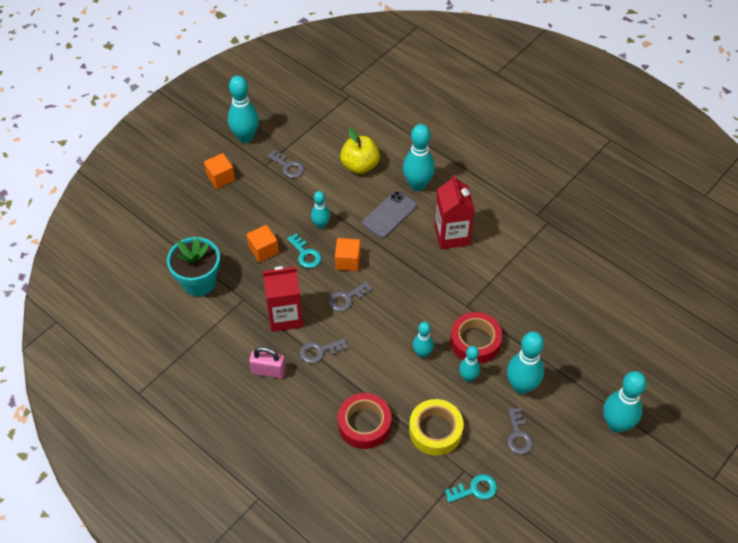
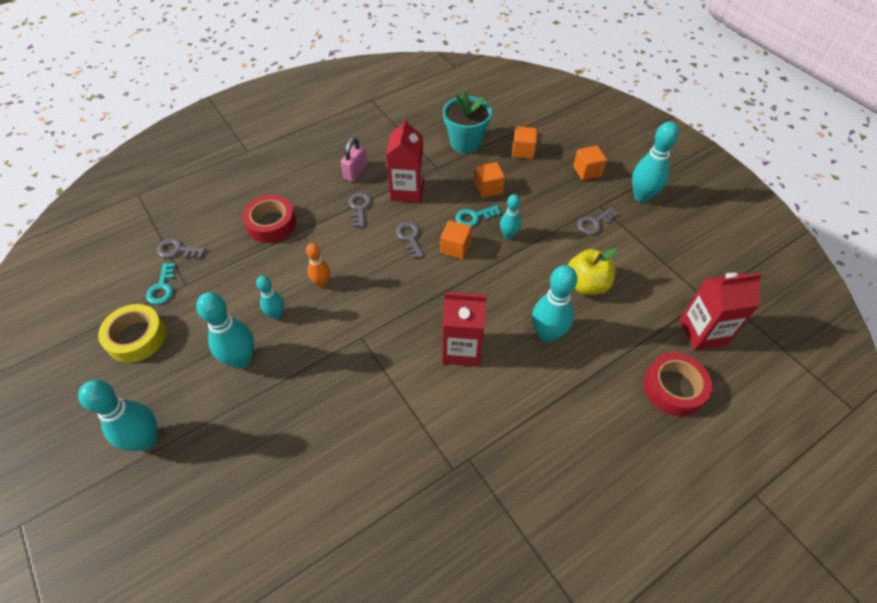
camera: 105 degrees right, 0 degrees up
grey phone [362,191,417,238] -> none
yellow tape [409,399,464,455] -> yellow tape moved to [98,304,166,363]
turquoise bowling pin [413,322,434,358] -> orange bowling pin [306,243,330,287]
red tape [450,312,502,364] -> red tape moved to [643,353,712,416]
grey key [507,408,533,454] -> grey key moved to [157,238,206,258]
none -> orange cube [512,126,538,159]
none -> red carton [679,273,763,350]

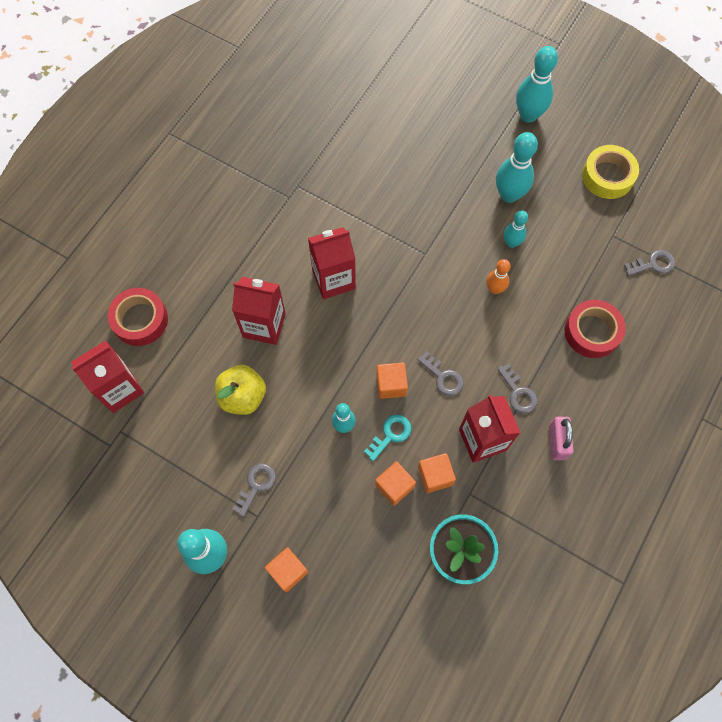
camera: 155 degrees right, 15 degrees up
turquoise key [146,263,176,305] -> none
orange cube [512,126,538,159] -> orange cube moved to [418,453,456,493]
turquoise bowling pin [532,265,577,343] -> red carton [232,277,286,345]

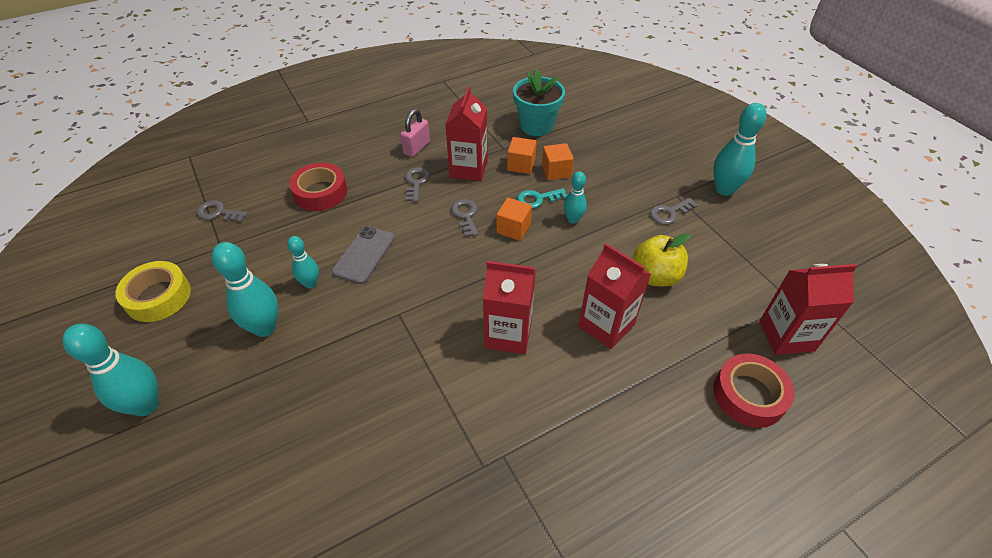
camera: 150 degrees left, 20 degrees down
orange cube [265,547,308,592] -> none
orange bowling pin [486,259,511,294] -> grey phone [332,226,395,284]

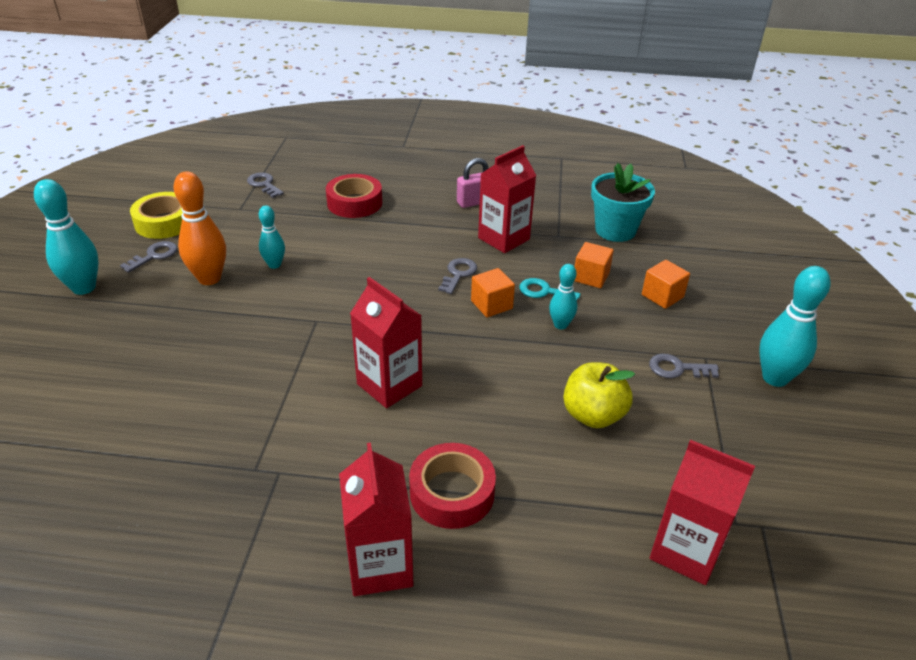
camera: 35 degrees right, 10 degrees down
turquoise bowling pin [211,242,279,337] -> orange bowling pin [173,171,226,285]
grey phone [332,226,395,284] -> none
grey key [405,167,430,202] -> grey key moved to [120,241,177,273]
orange cube [507,137,537,174] -> orange cube moved to [642,260,690,309]
red carton [578,243,651,349] -> red carton moved to [339,443,414,596]
red tape [713,354,795,428] -> red tape moved to [409,443,496,529]

